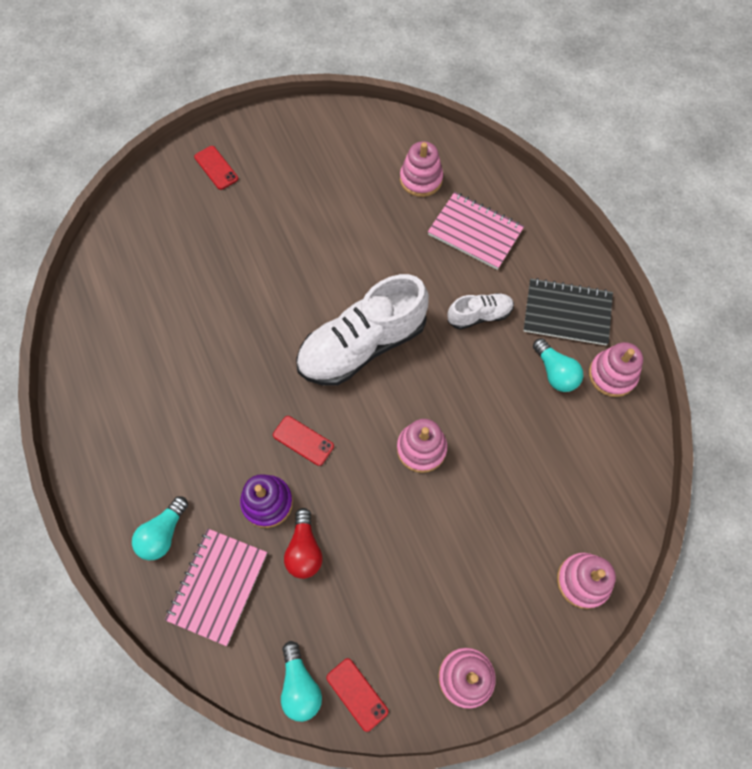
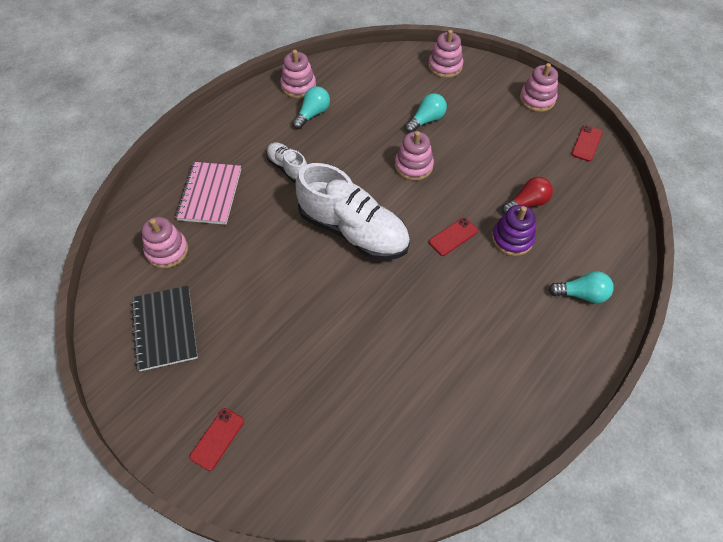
camera: 115 degrees left, 10 degrees down
pink notebook [165,529,267,646] -> none
red phone [273,416,334,466] -> red phone turned 45 degrees clockwise [429,217,478,256]
turquoise light bulb [281,641,322,722] -> turquoise light bulb moved to [405,93,447,133]
black notebook [523,278,613,345] -> black notebook moved to [131,286,198,371]

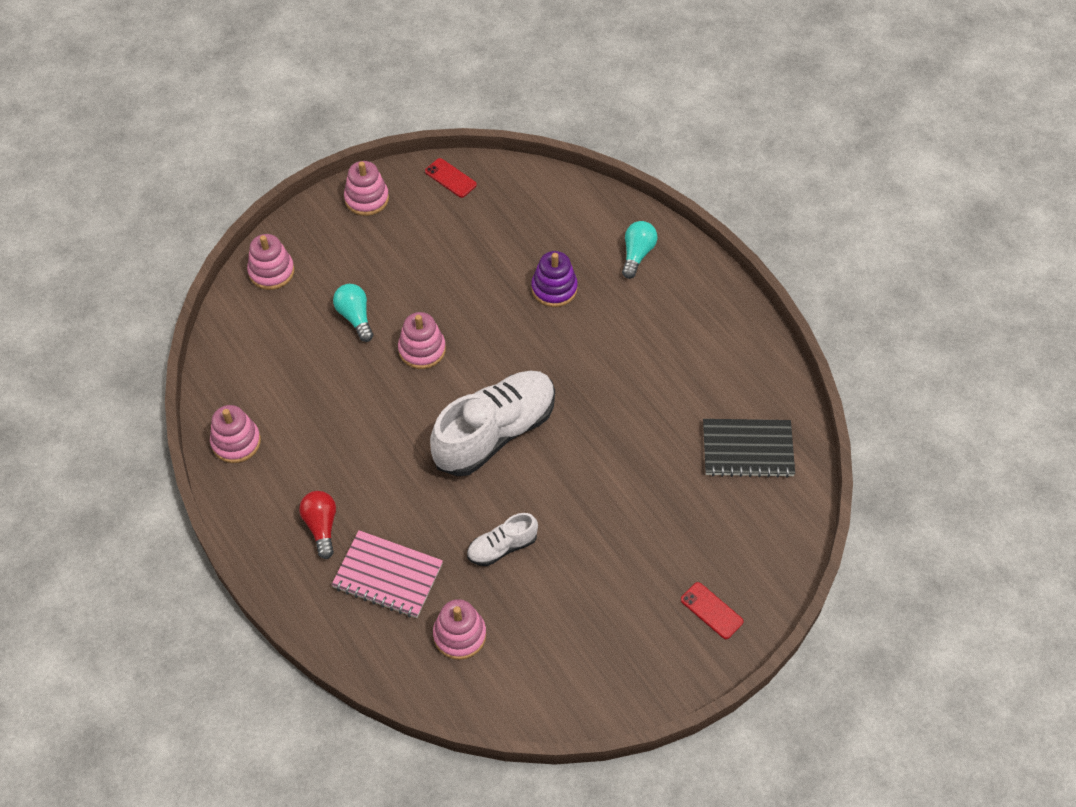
camera: 75 degrees left, 0 degrees up
black notebook [131,286,198,371] -> black notebook moved to [703,419,795,478]
white shoe [266,142,307,183] -> white shoe moved to [467,513,538,566]
turquoise light bulb [292,86,330,129] -> none
red phone [429,217,478,256] -> none
red light bulb [502,177,553,214] -> red light bulb moved to [299,491,336,559]

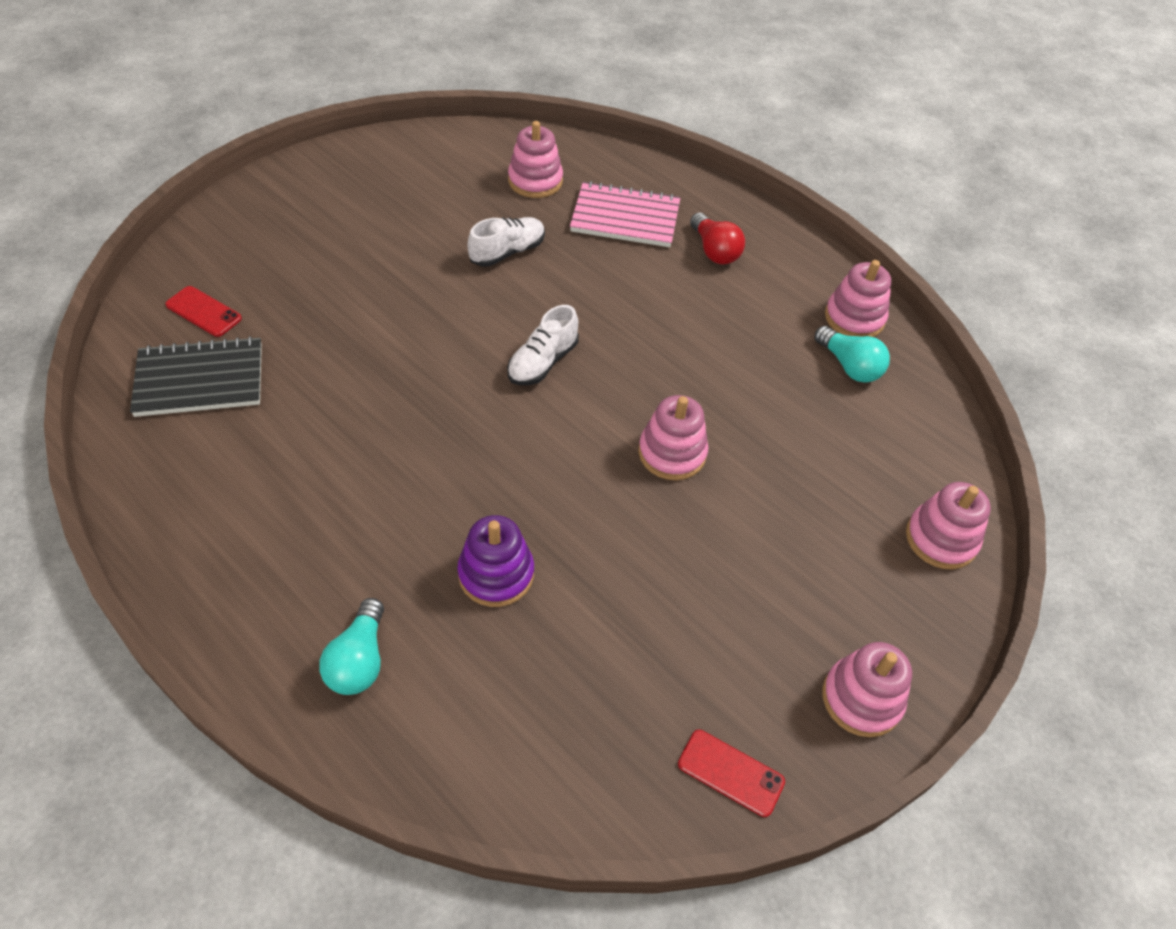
camera: 165 degrees right, 5 degrees down
turquoise light bulb [333,284,373,342] -> turquoise light bulb moved to [814,326,890,383]
white shoe [430,370,555,476] -> white shoe [507,305,579,385], size x0.49
red phone [681,582,743,639] -> red phone moved to [165,286,242,337]

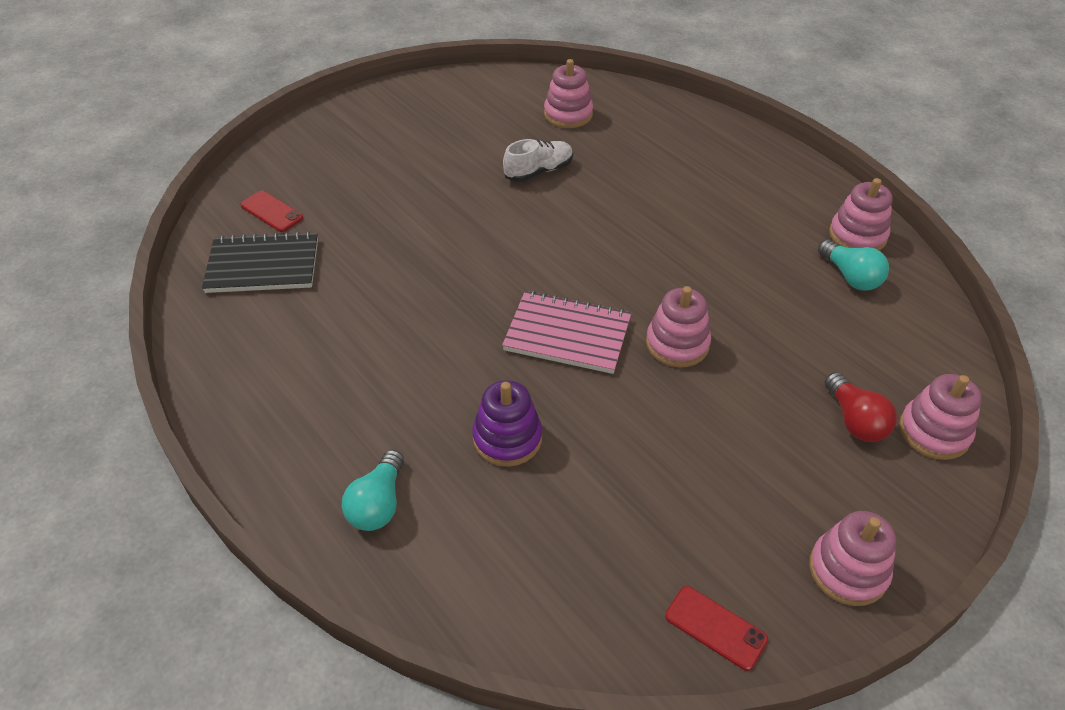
camera: 10 degrees right, 5 degrees down
white shoe [507,305,579,385] -> none
pink notebook [570,181,680,247] -> pink notebook moved to [502,291,632,374]
red light bulb [690,213,745,265] -> red light bulb moved to [825,372,897,442]

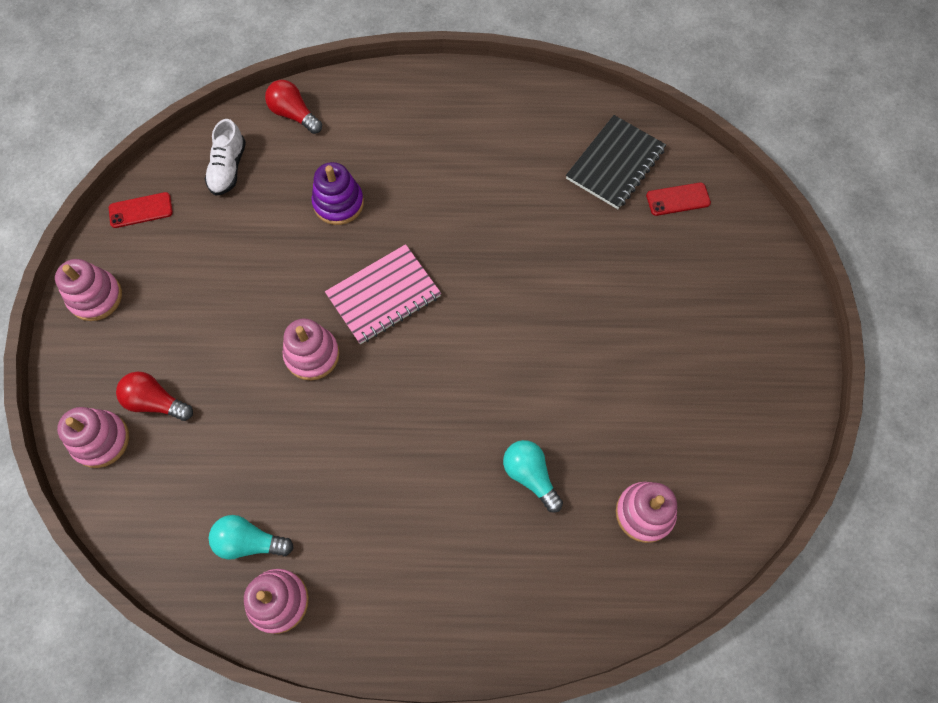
camera: 130 degrees right, 20 degrees up
turquoise light bulb [342,450,404,531] -> turquoise light bulb moved to [503,440,563,513]
white shoe [503,139,573,182] -> white shoe moved to [205,119,246,196]
none -> red light bulb [265,80,322,134]

